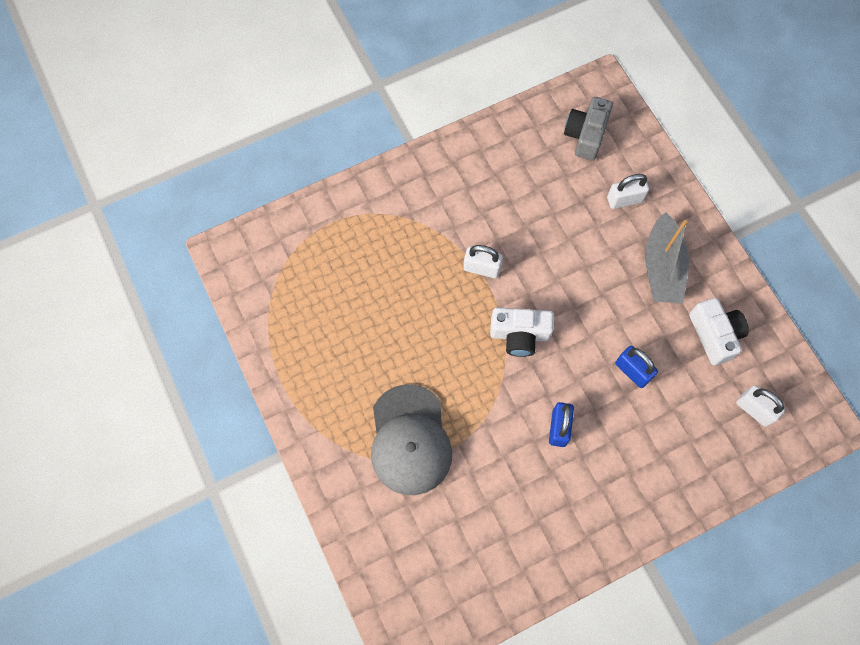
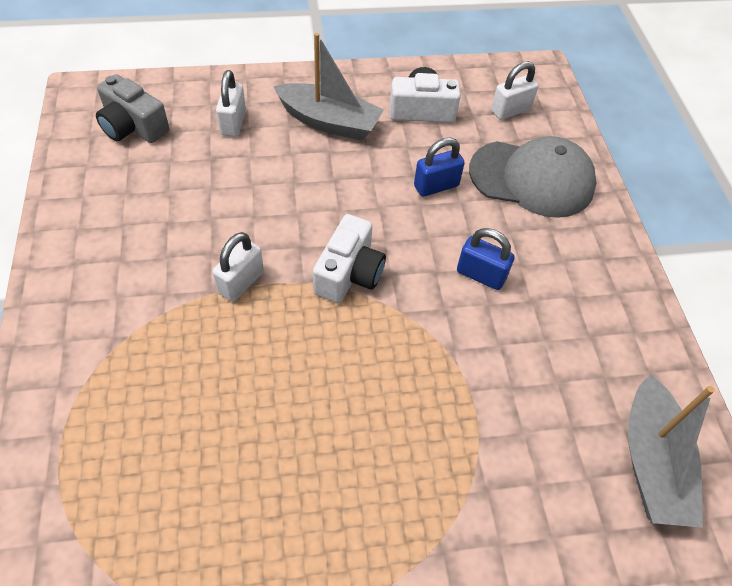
camera: 75 degrees left, 15 degrees down
grey cap [371,384,452,495] -> grey cap moved to [469,136,596,218]
none -> grey boat [628,374,715,528]

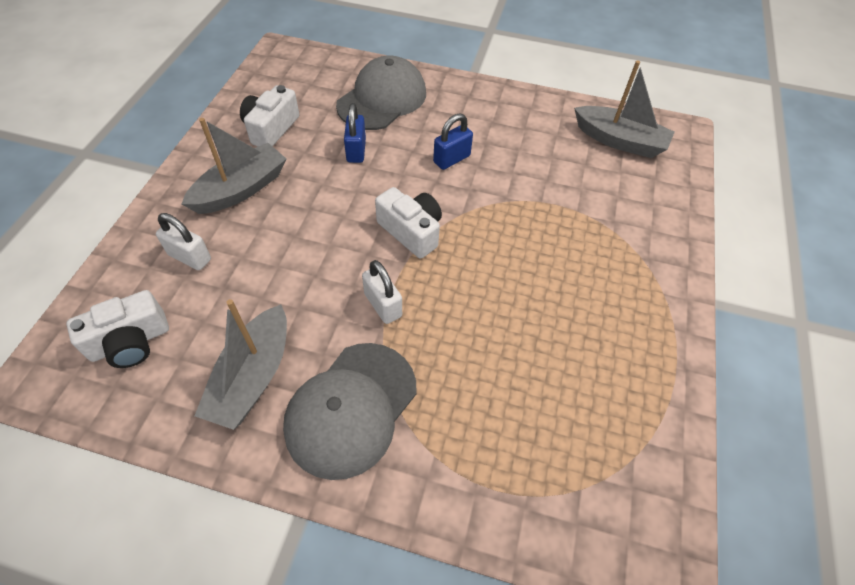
camera: 65 degrees left, 0 degrees up
grey camera [96,74,169,143] -> white camera [66,290,169,368]
white padlock [491,61,539,120] -> none
none -> grey boat [195,299,287,430]
none -> grey cap [283,343,417,480]

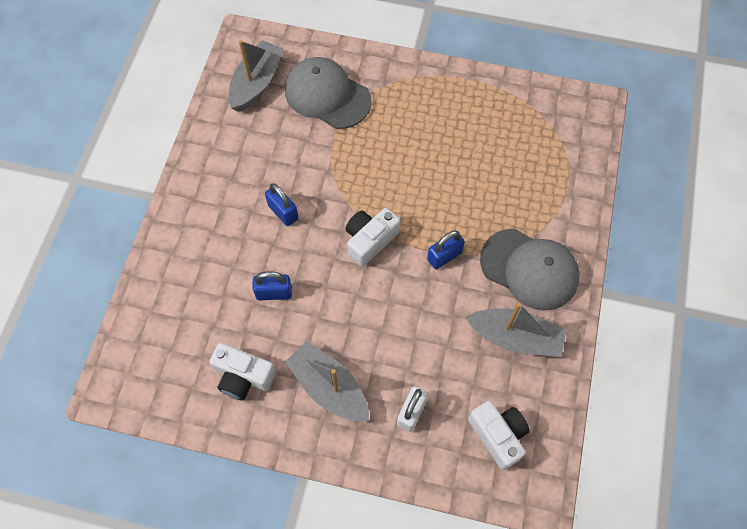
camera: 90 degrees left, 10 degrees up
grey cap [336,55,426,130] -> grey cap moved to [285,57,372,129]
white padlock [362,260,402,324] -> blue padlock [427,230,465,269]

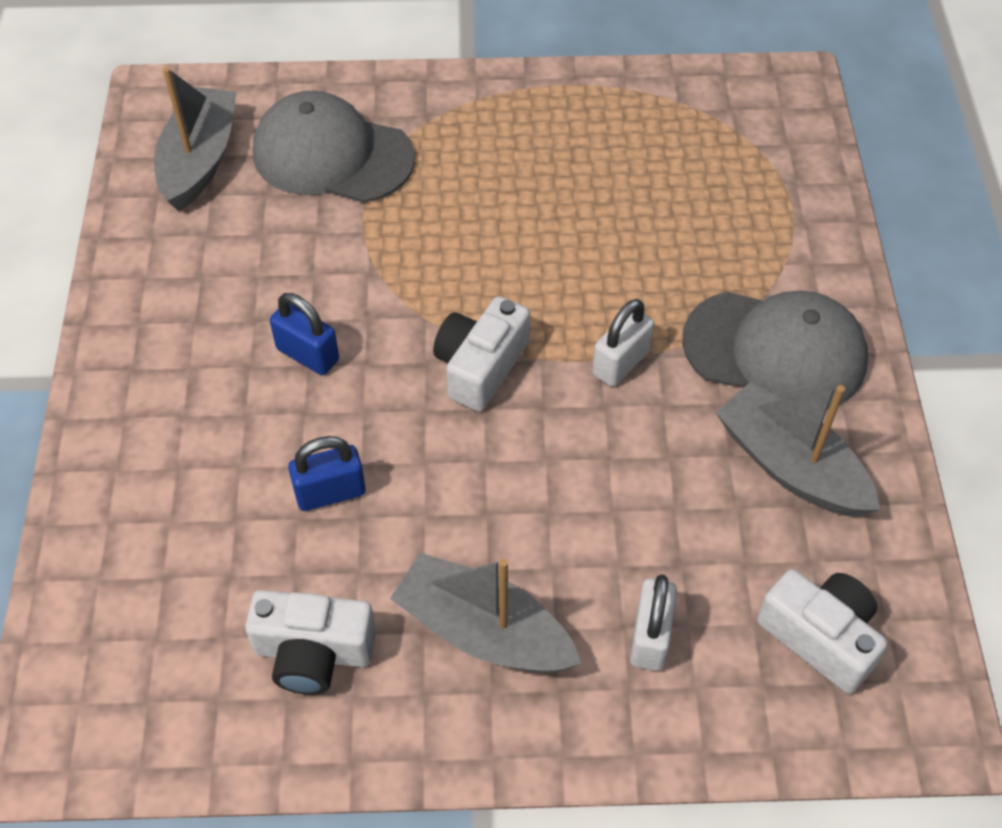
camera: 15 degrees left, 10 degrees down
blue padlock [427,230,465,269] -> white padlock [592,299,654,387]
grey boat [465,303,567,357] -> grey boat turned 135 degrees counterclockwise [716,382,880,517]

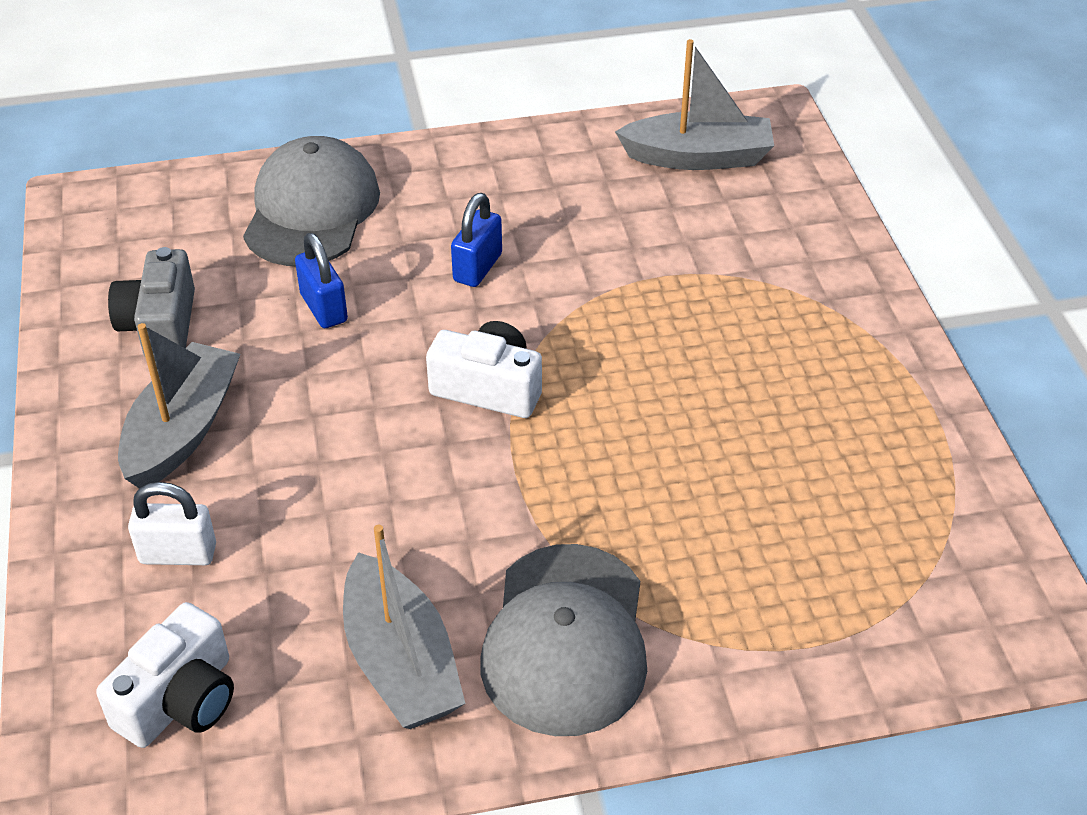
camera: 80 degrees right, 10 degrees down
white camera [245,590,376,695] -> grey camera [108,247,195,356]
grey cap [253,91,415,203] -> grey cap moved to [243,136,380,266]
white padlock [592,299,654,387] -> none
grey boat [716,382,880,517] -> grey boat turned 120 degrees clockwise [343,525,466,729]

